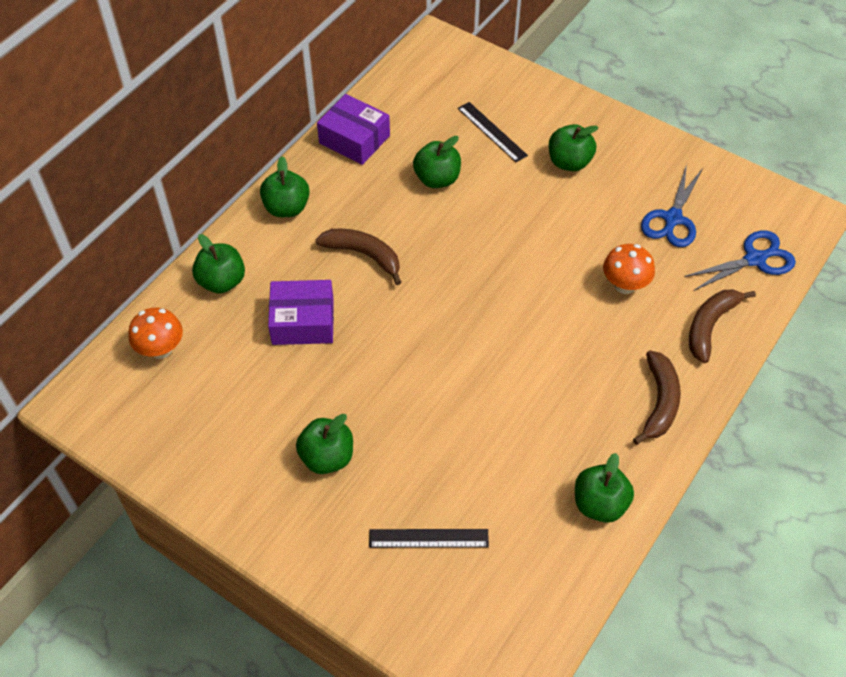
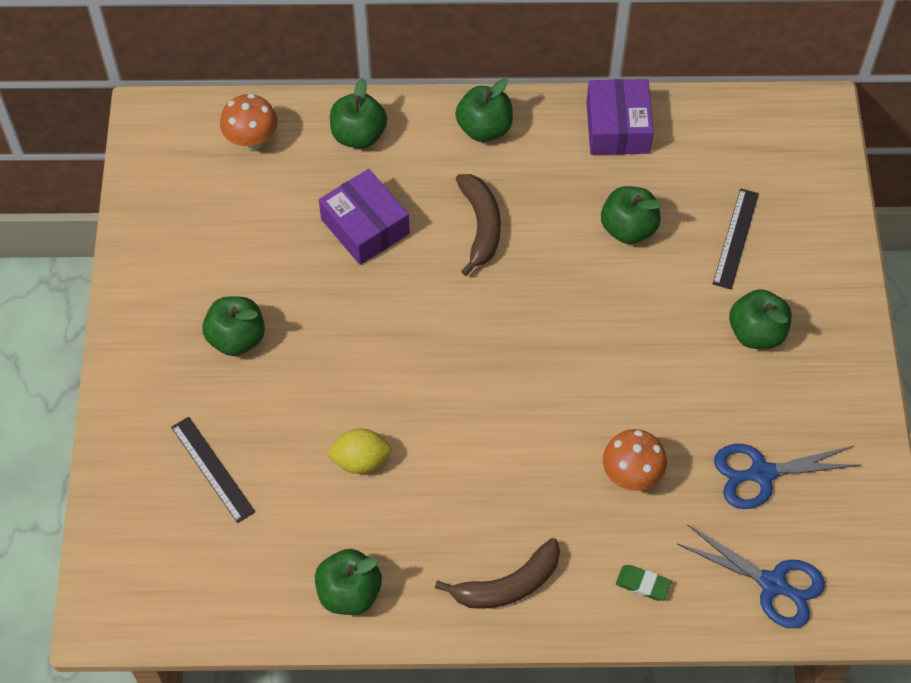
camera: 55 degrees right, 5 degrees up
brown banana [689,289,756,363] -> green eraser [616,565,672,601]
none -> yellow lemon [326,429,392,474]

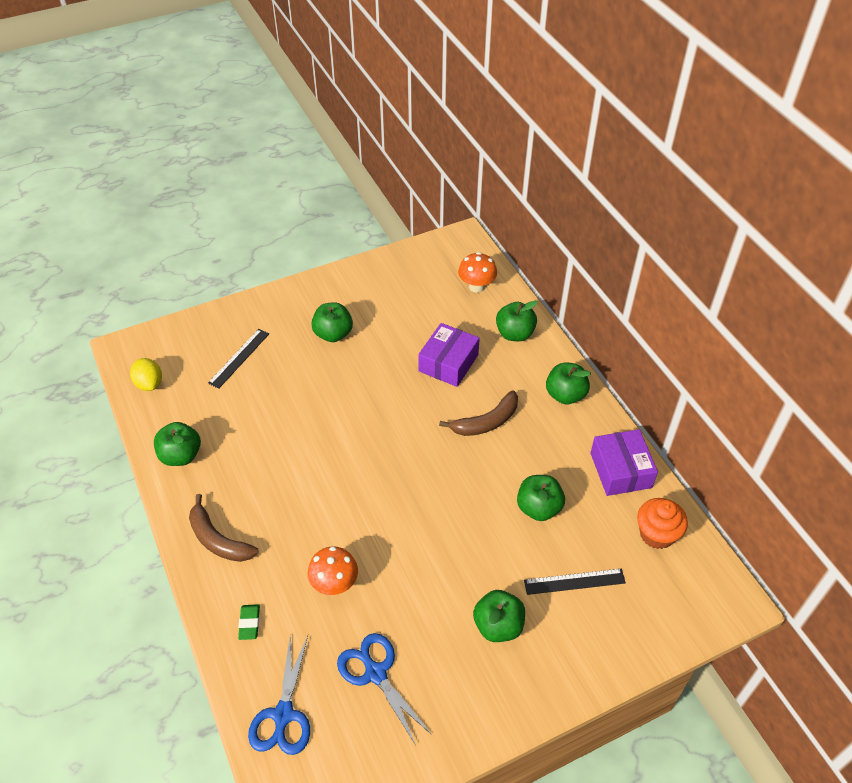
camera: 65 degrees right, 10 degrees down
yellow lemon [326,429,392,474] -> yellow lemon moved to [130,358,162,391]
purple box [586,79,654,155] -> purple box turned 75 degrees counterclockwise [591,429,658,496]
none -> orange cupcake [637,498,688,549]

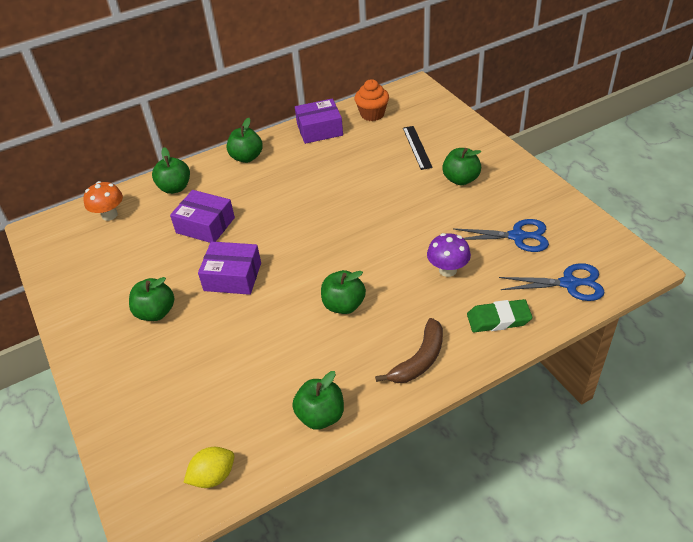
camera: 90 degrees left, 5 degrees down
black ruler [208,329,269,389] -> none
green eraser [238,604,260,640] -> green eraser [467,299,532,332], size x1.65
orange mushroom [308,546,358,595] -> purple mushroom [427,233,471,277]
blue scissors [337,633,432,745] -> blue scissors turned 135 degrees counterclockwise [453,219,549,252]
brown banana [439,390,518,436] -> none
green apple [517,475,565,521] -> green apple moved to [321,270,366,314]
none -> purple box [198,241,261,295]

